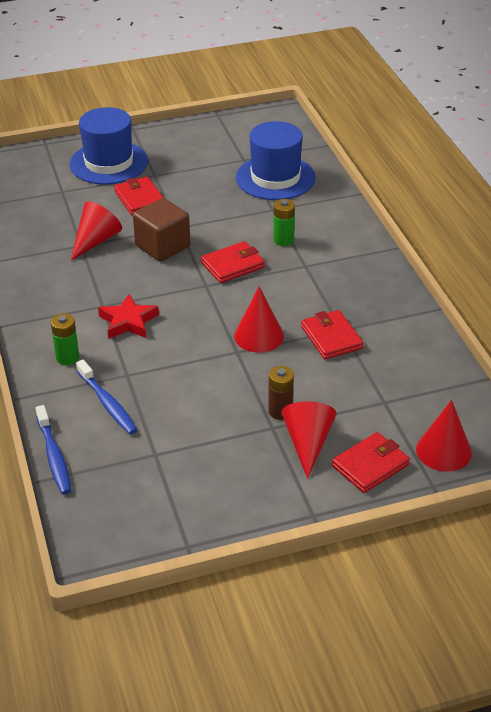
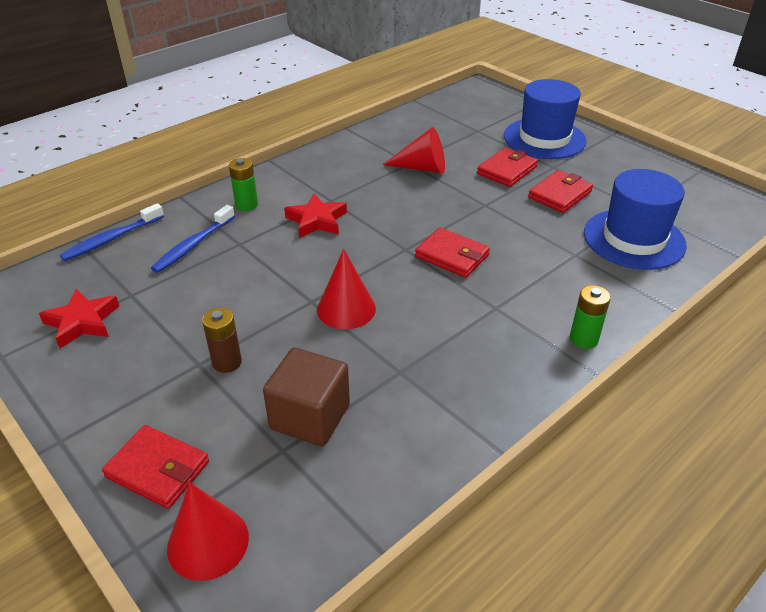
camera: 65 degrees right, 0 degrees up
brown cube [133,198,190,262] -> brown cube moved to [263,347,350,447]
green battery [273,199,295,246] -> green battery moved to [570,285,611,349]
red cone [282,401,337,479] -> none
red wallet [301,310,363,359] -> red wallet moved to [528,170,593,213]
none -> red star [39,288,119,349]

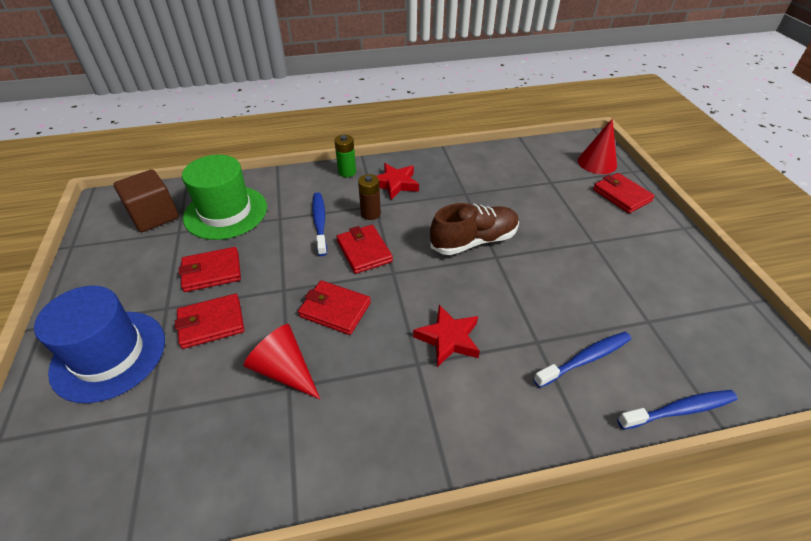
camera: 150 degrees left, 5 degrees up
red star [39,288,119,349] -> red star moved to [377,163,419,200]
brown battery [202,308,242,373] -> brown battery moved to [358,174,381,220]
green battery [229,158,258,211] -> none
brown cube [263,347,350,447] -> brown cube moved to [113,169,179,232]
red cone [317,249,376,329] -> brown shoe [430,203,519,255]
blue hat [584,169,687,270] -> green hat [182,155,267,240]
none -> red wallet [298,280,371,335]
none -> blue toothbrush [312,193,327,256]

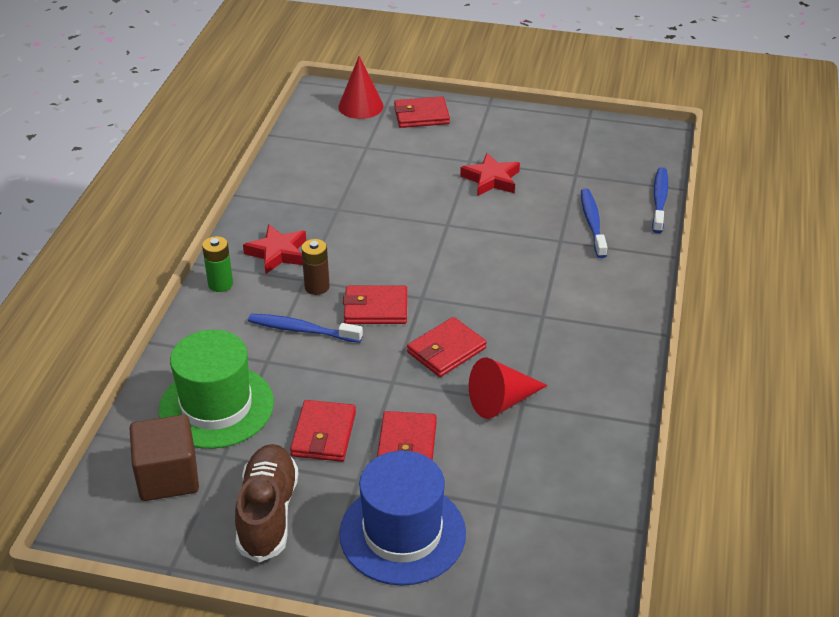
camera: 65 degrees left, 5 degrees down
red star [413,305,480,367] -> red star moved to [460,153,520,196]
brown shoe [430,203,519,255] -> brown shoe moved to [235,444,298,562]

